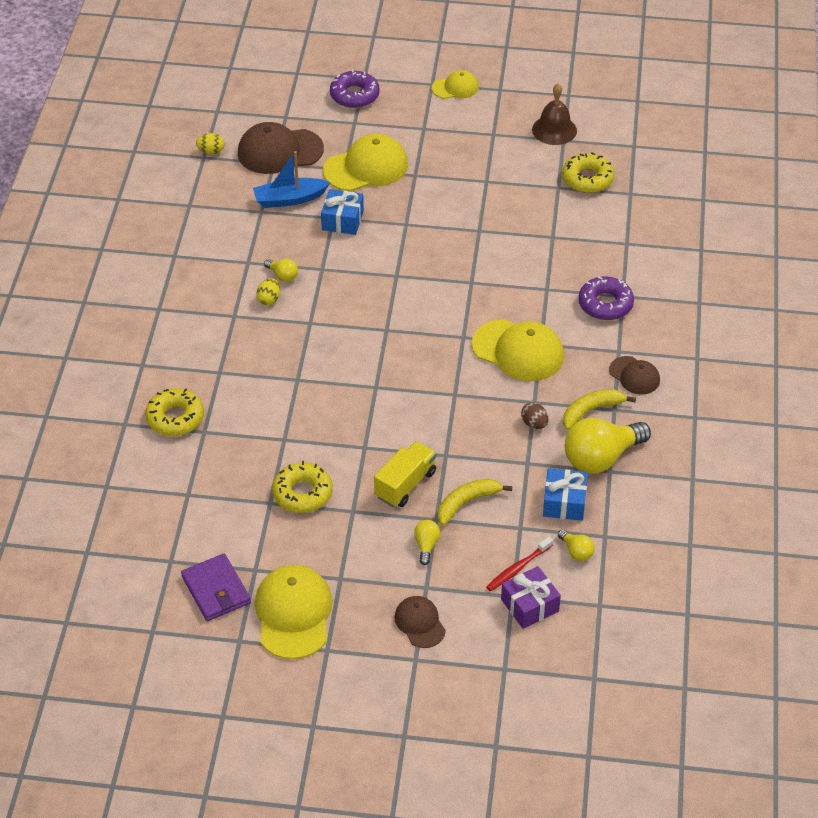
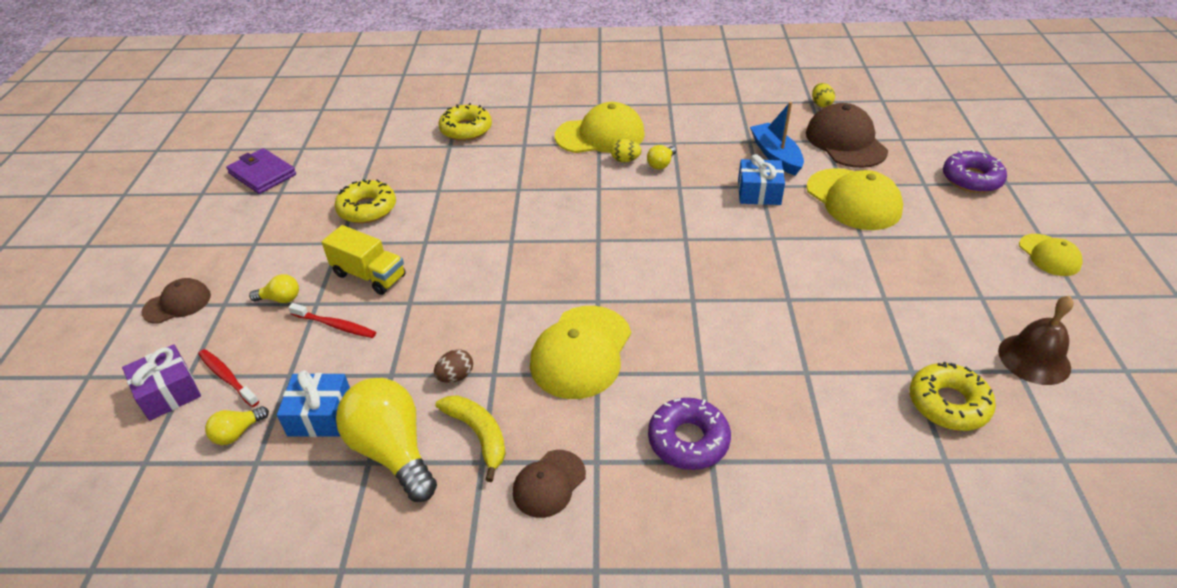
camera: 85 degrees right, 5 degrees down
purple wallet [181,554,251,621] -> purple wallet turned 75 degrees clockwise [226,148,296,194]
yellow cap [255,565,333,659] -> yellow cap moved to [555,102,645,153]
yellow banana [438,479,512,526] -> red toothbrush [288,303,376,338]

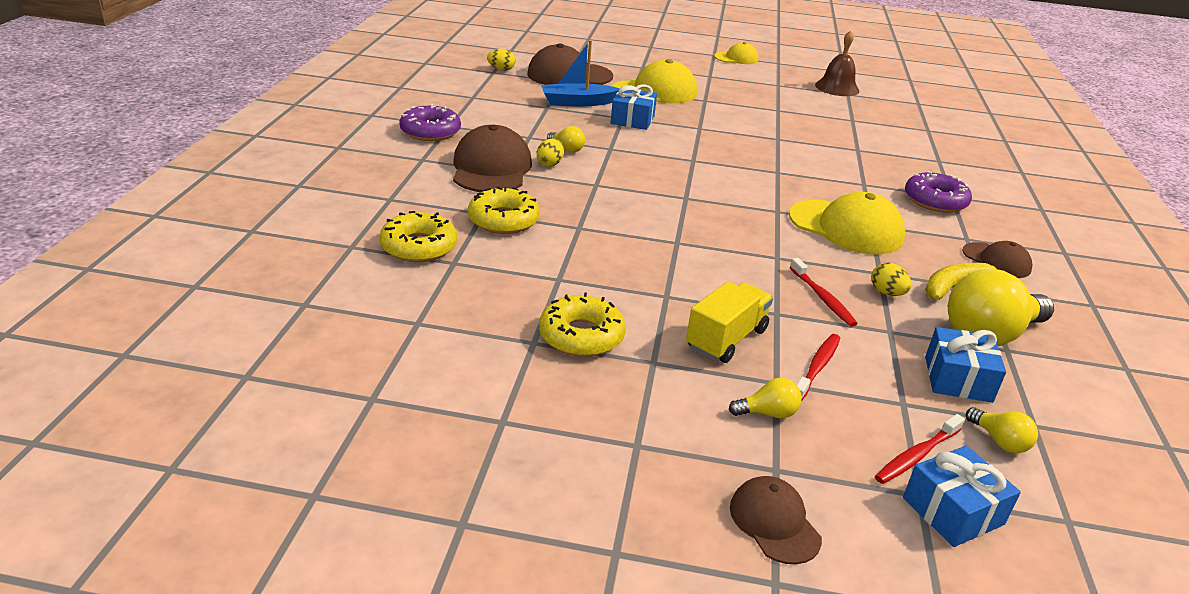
camera: 85 degrees left, 10 degrees down
purple gift [122,344,201,421] -> blue gift [903,446,1021,547]
purple wallet [226,148,296,194] -> none
yellow light bulb [249,274,299,303] -> yellow light bulb turned 75 degrees clockwise [729,378,802,418]
brown egg [434,349,473,383] -> yellow egg [871,262,911,296]
yellow cap [555,102,645,153] -> brown cap [453,125,532,192]
yellow donut [910,362,996,431] -> yellow donut moved to [468,187,540,234]
purple donut [943,149,1007,193] -> purple donut moved to [399,104,461,141]
none -> red toothbrush [790,258,858,327]

